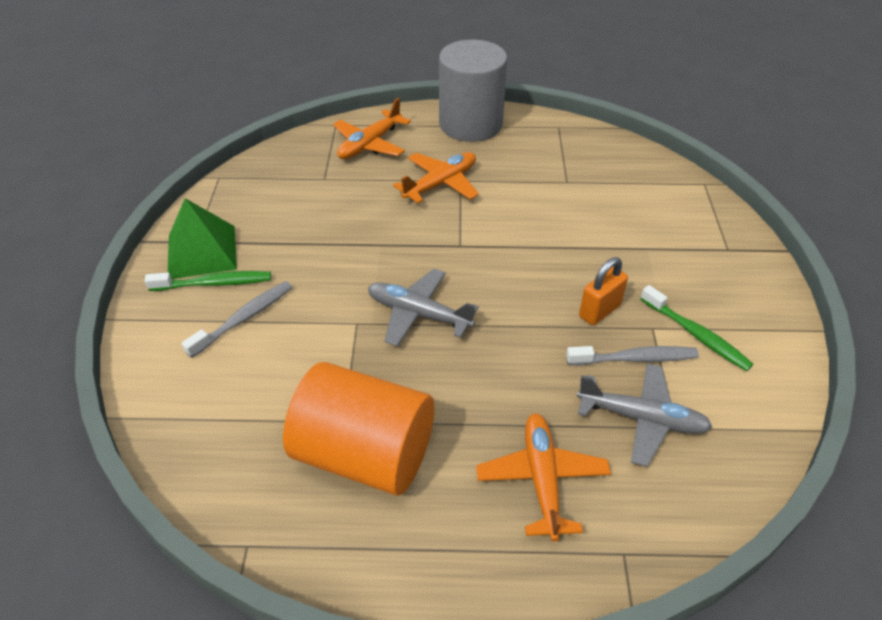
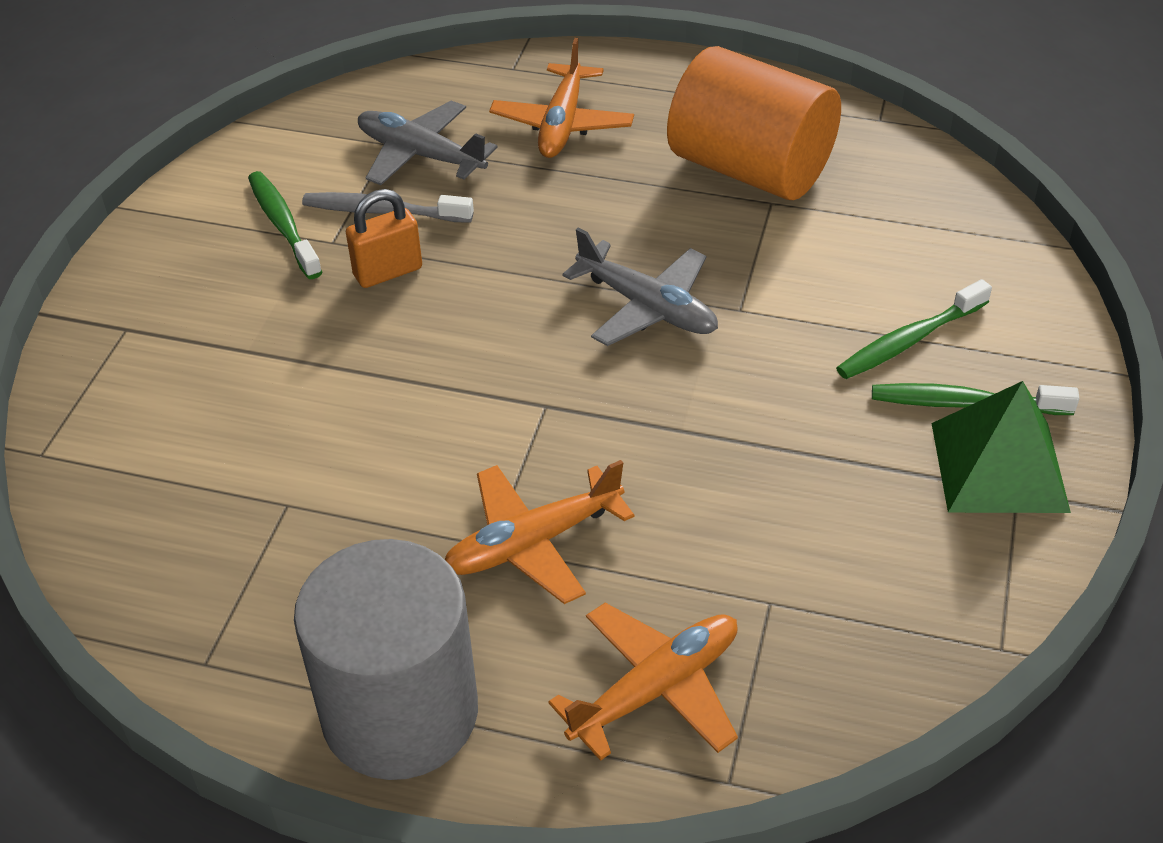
camera: 165 degrees left, 0 degrees up
grey toothbrush [181,281,292,358] -> green toothbrush [836,279,992,379]

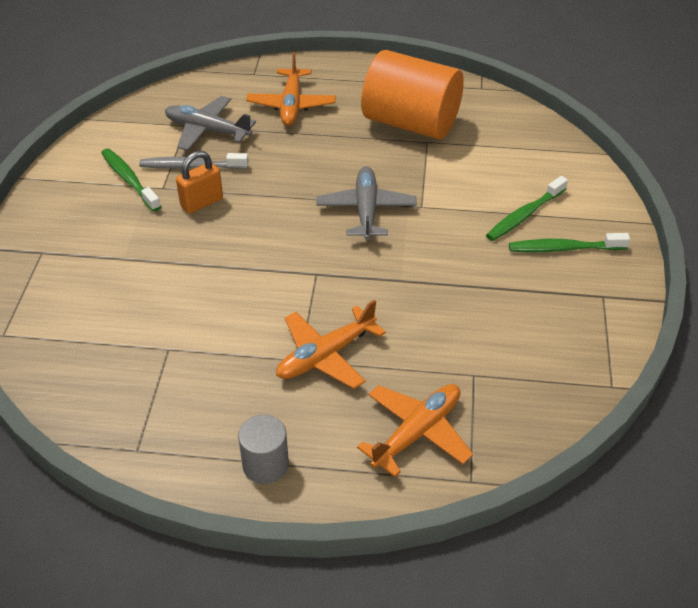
camera: 10 degrees left, 0 degrees up
grey cylinder [294,539,478,780] -> grey cylinder [238,415,289,484], size x0.48
grey plane [562,227,718,346] -> grey plane turned 120 degrees counterclockwise [317,166,417,240]
green pyramid [931,381,1071,513] -> none

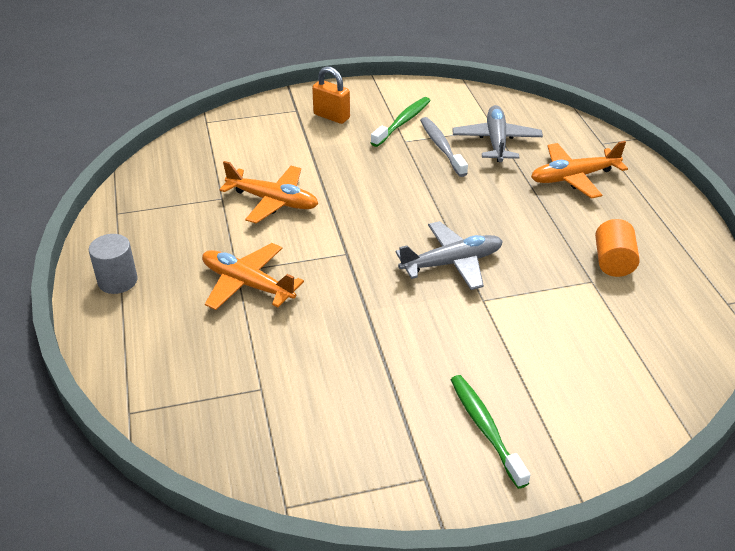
camera: 70 degrees right, 5 degrees down
orange padlock [176,151,223,214] -> orange padlock moved to [312,66,350,124]
orange plane [357,384,473,477] -> orange plane moved to [219,161,318,224]
orange cylinder [361,50,464,140] -> orange cylinder [595,219,640,277], size x0.48
green toothbrush [486,176,568,241] -> none

